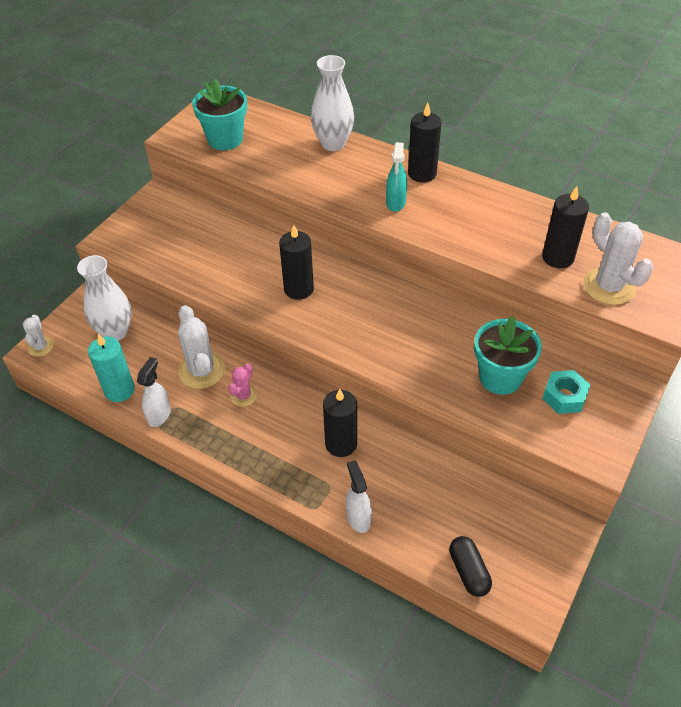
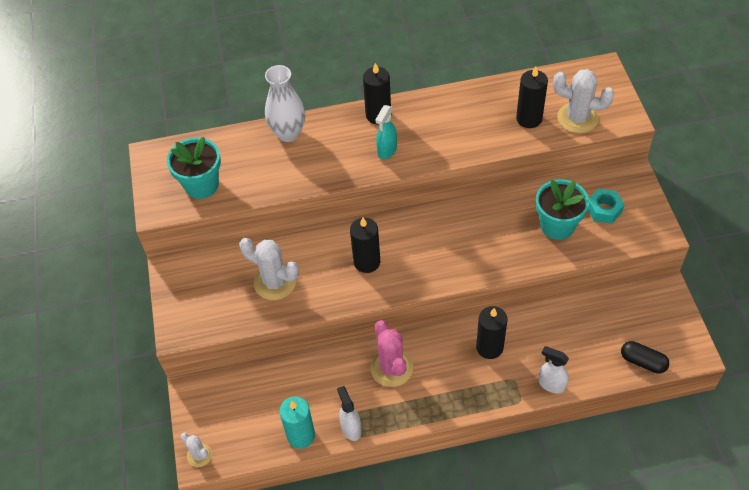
camera: 40 degrees left, 5 degrees up
white vase [77,255,131,341] -> none
white cactus [178,305,225,389] -> white cactus moved to [239,238,299,300]
pink cactus [228,363,257,407] -> pink cactus [370,320,413,387], size x1.78
turquoise spray bottle [386,142,407,212] -> turquoise spray bottle turned 60 degrees clockwise [375,105,397,159]

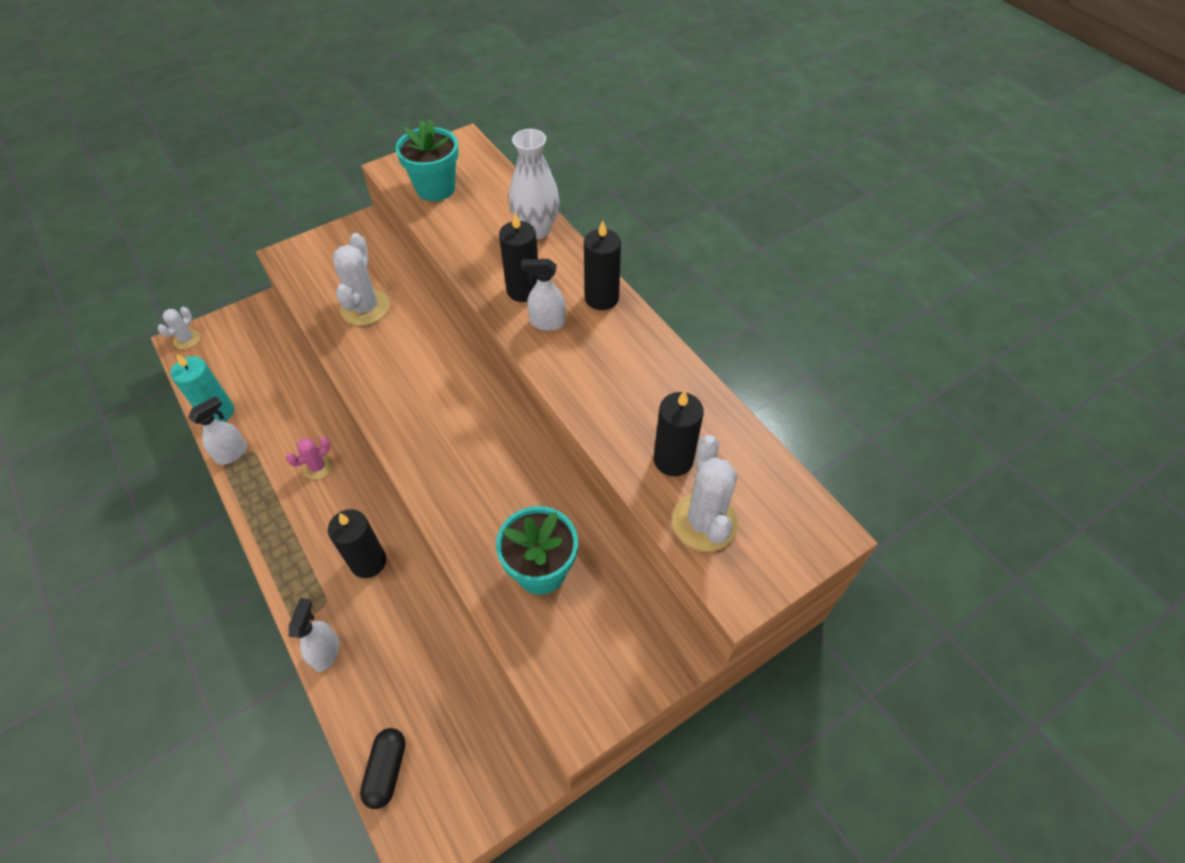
camera: 65 degrees right, 0 degrees up
black candle [350,218,380,273] -> black candle moved to [499,213,538,302]
pink cactus [370,320,413,387] -> pink cactus [286,437,333,480], size x0.56
turquoise spray bottle [375,105,397,159] -> white spray bottle [521,259,566,331]
turquoise nut [588,189,624,224] -> none

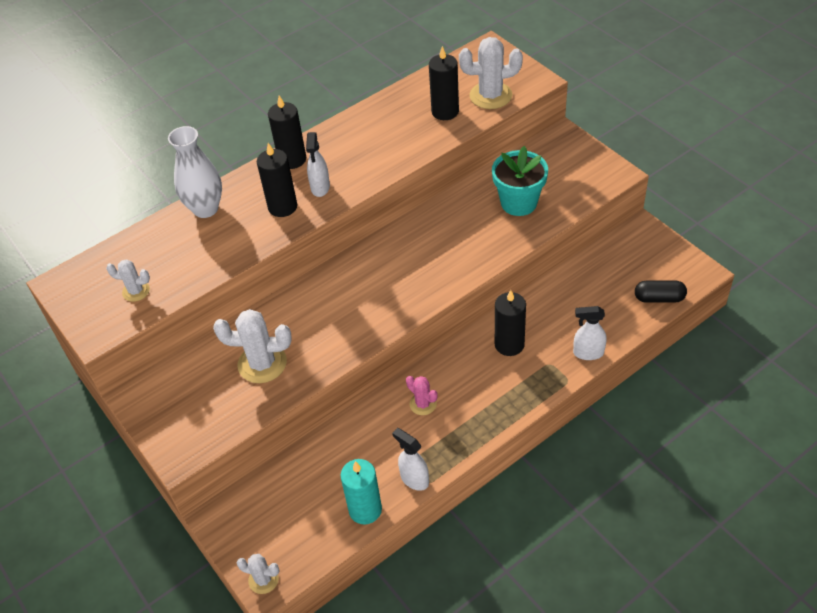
camera: 90 degrees left, 5 degrees down
turquoise flower pot [396,119,459,201] -> white cactus [106,259,150,302]

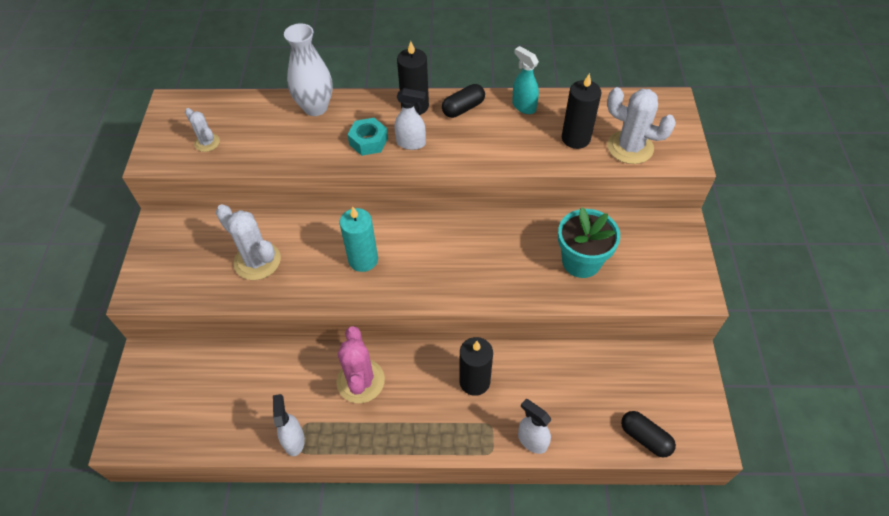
camera: 35 degrees right, 5 degrees up
white cactus [236,554,279,594] -> none
black candle [257,143,297,217] -> turquoise nut [347,118,388,156]
white spray bottle [306,132,330,197] -> white spray bottle turned 120 degrees counterclockwise [395,88,426,150]
turquoise candle [341,459,382,524] -> turquoise candle moved to [339,206,378,272]
pink cactus [406,376,438,415] -> pink cactus [336,326,385,403], size x1.78
none -> black capsule [442,84,485,118]
none -> turquoise spray bottle [512,46,539,114]

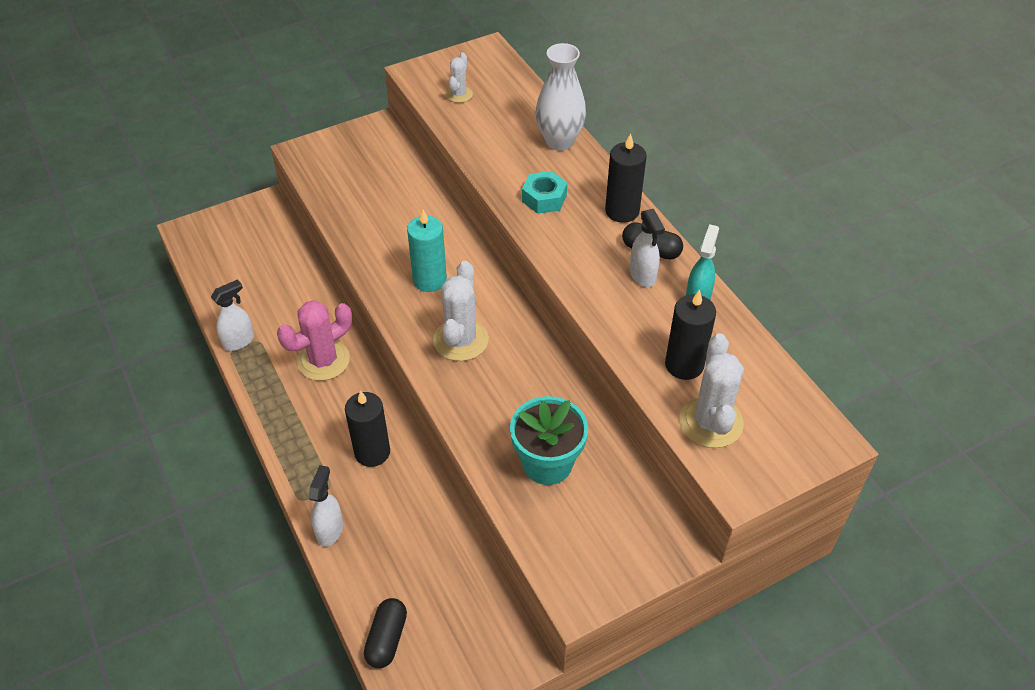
camera: 60 degrees right, 5 degrees down
white cactus [216,204,281,280] -> white cactus moved to [433,261,489,361]
white spray bottle [395,88,426,150] -> white spray bottle moved to [630,209,665,287]

